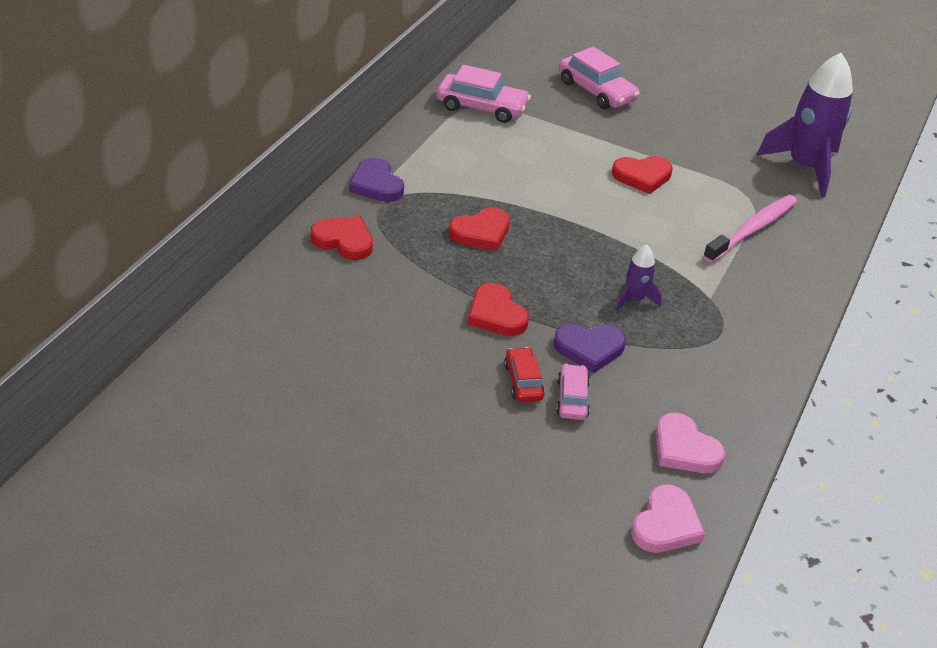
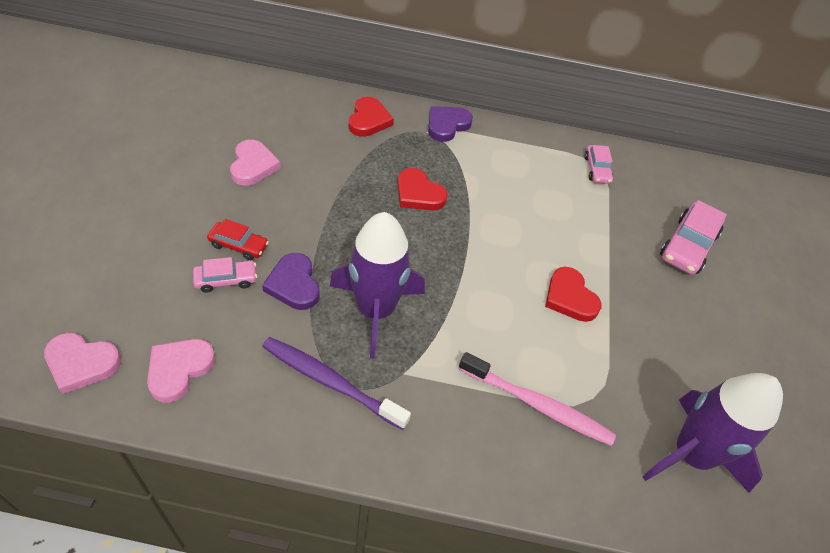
camera: 70 degrees right, 10 degrees up
pink car [437,65,531,123] -> pink car [584,145,613,184], size x0.59
red heart [467,283,529,336] -> none
red car [504,347,545,402] -> red car turned 45 degrees clockwise [207,219,269,260]
purple rocket [616,245,662,311] -> purple rocket [330,212,425,359], size x2.14
none -> pink heart [230,140,281,186]
none -> purple toothbrush [262,337,411,430]

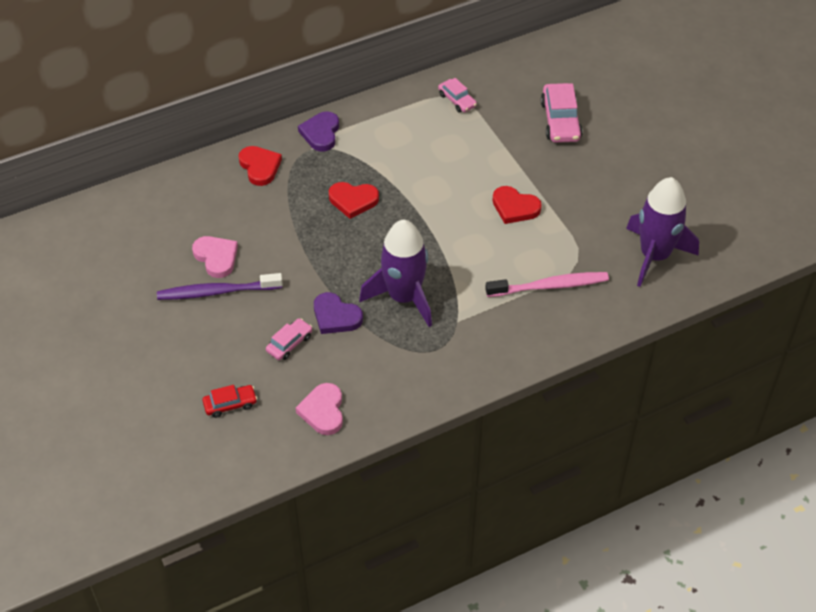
camera: 30 degrees left, 0 degrees up
pink heart [44,333,121,394] -> none
red car [207,219,269,260] -> red car moved to [202,385,257,418]
purple toothbrush [262,337,411,430] -> purple toothbrush moved to [157,273,283,300]

